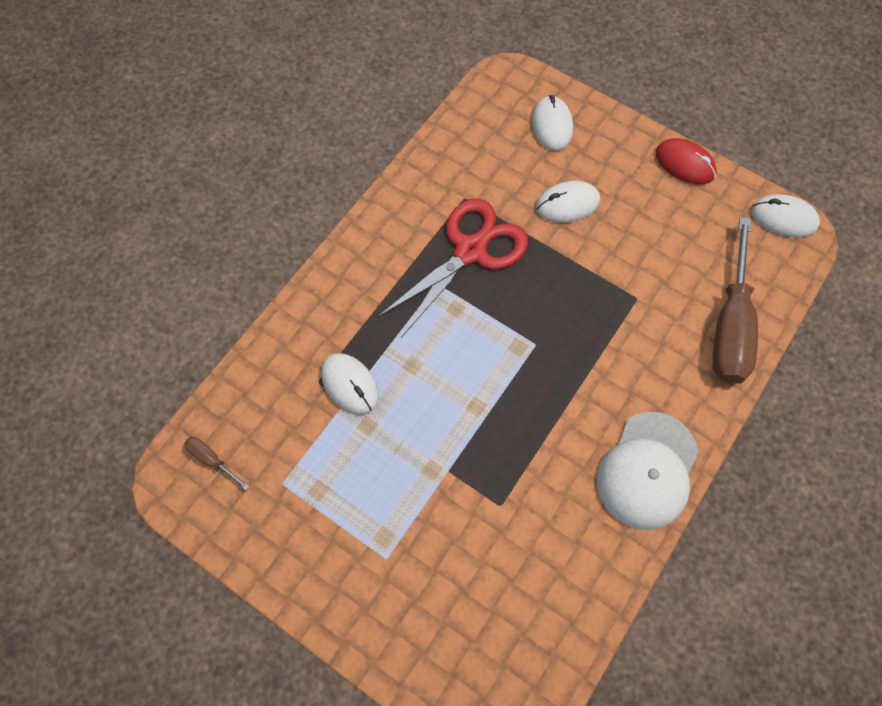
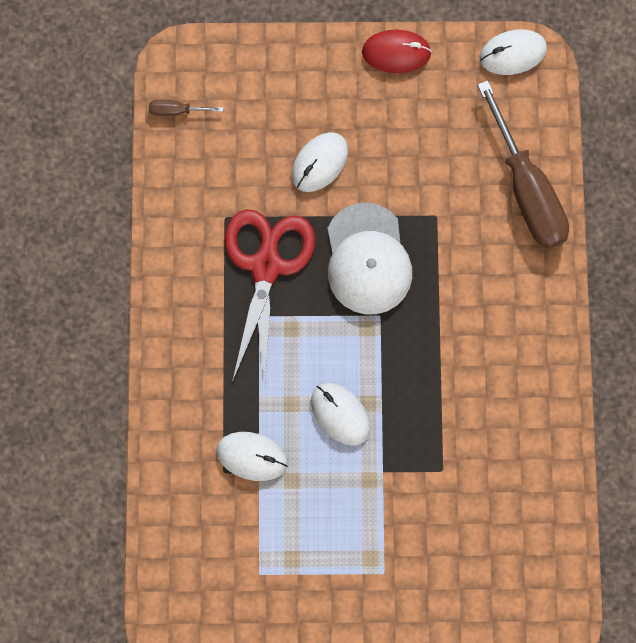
camera: 35 degrees left, 10 degrees up
brown screwdriver [184,437,250,490] -> brown screwdriver moved to [149,100,223,116]
white mouse [532,95,573,151] -> white mouse moved to [311,383,370,446]
white cap [597,412,699,530] -> white cap moved to [327,203,412,314]

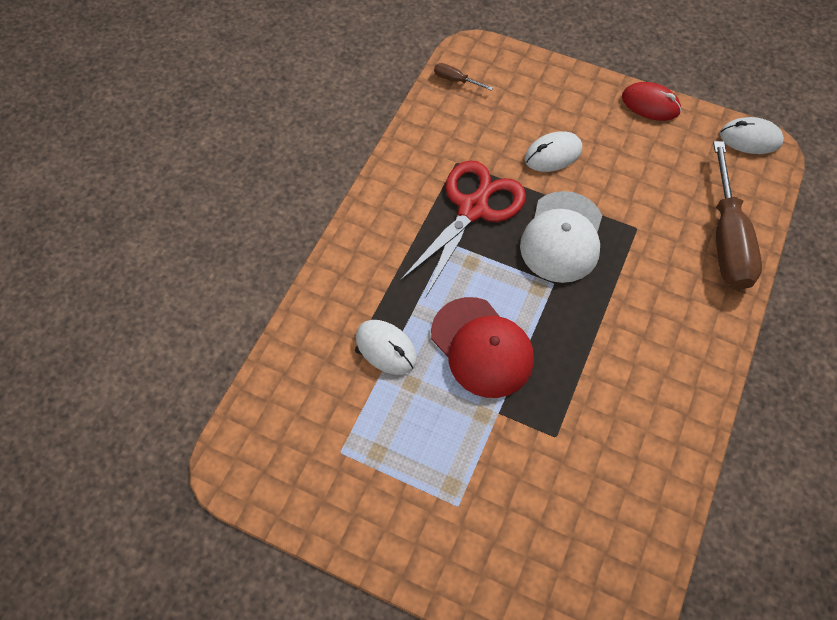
camera: 25 degrees right, 15 degrees down
white mouse [311,383,370,446] -> red cap [431,297,534,398]

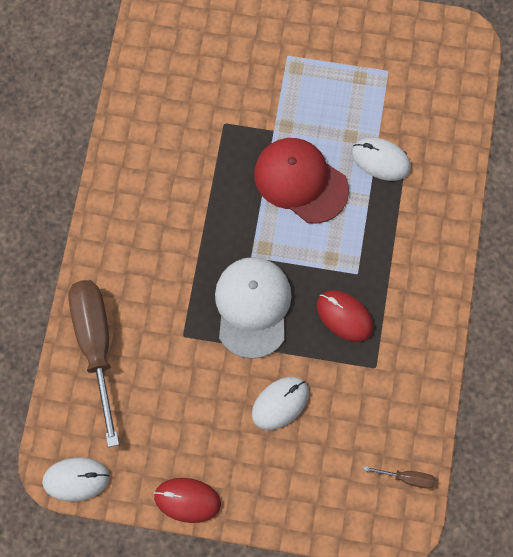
camera: 165 degrees right, 10 degrees up
red scissors [400,160,526,296] -> red mouse [317,290,373,342]

